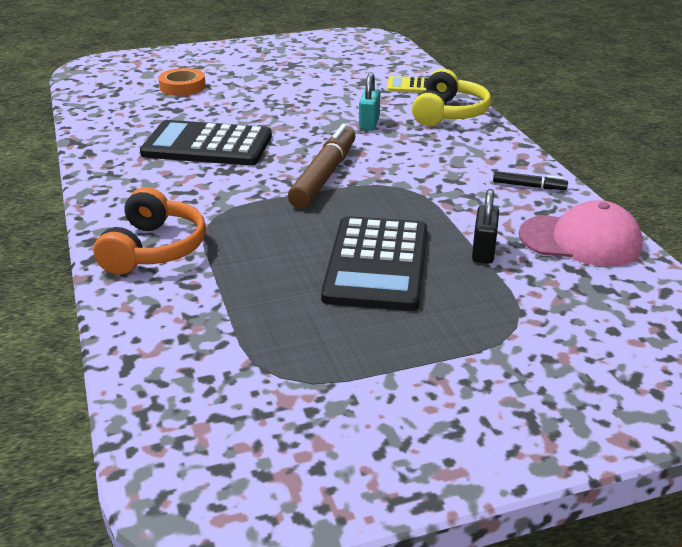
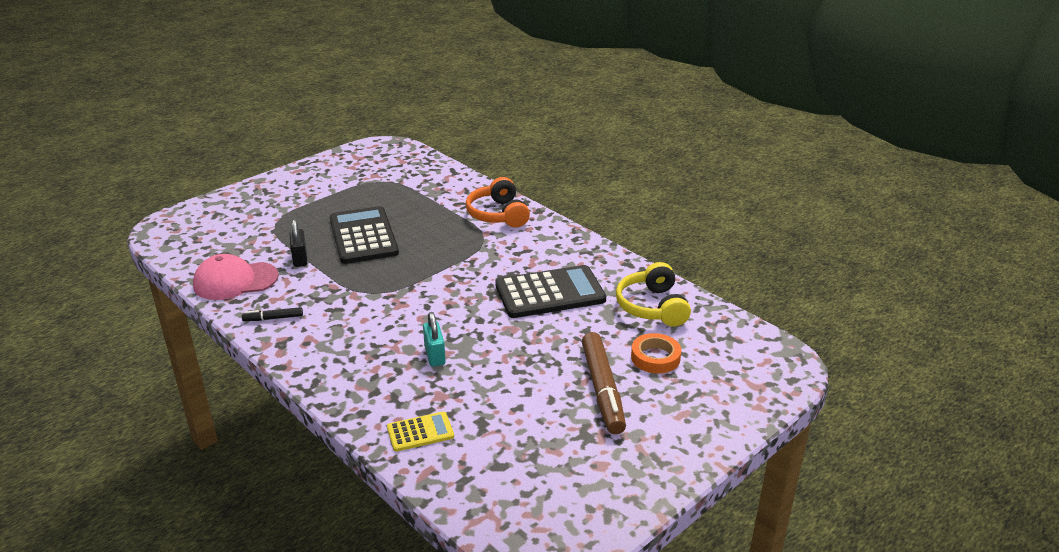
camera: 155 degrees right, 0 degrees up
brown marker [288,124,356,208] -> brown marker moved to [582,332,626,434]
yellow headphones [412,69,491,126] -> yellow headphones moved to [616,262,691,327]

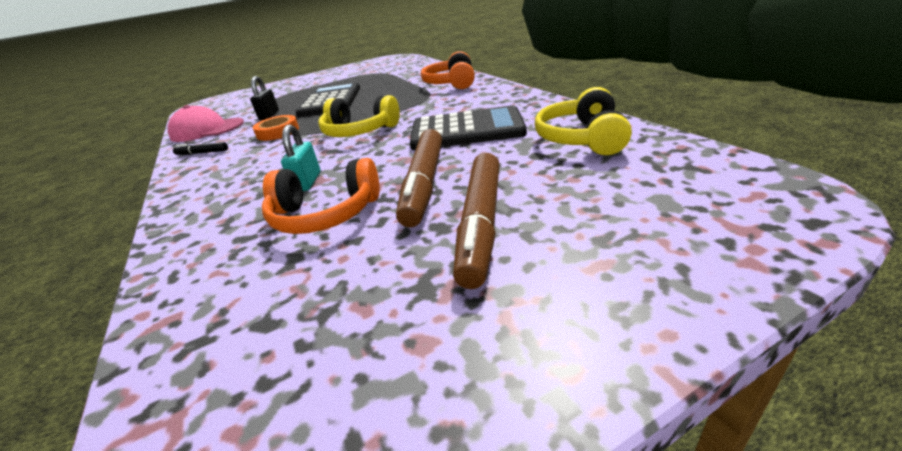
camera: 20 degrees right, 0 degrees up
yellow calculator [387,411,454,452] -> none
orange tape [631,333,681,374] -> orange tape moved to [253,115,299,141]
none -> orange headphones [262,158,380,234]
none -> yellow headphones [318,95,400,137]
none -> brown marker [396,129,442,227]

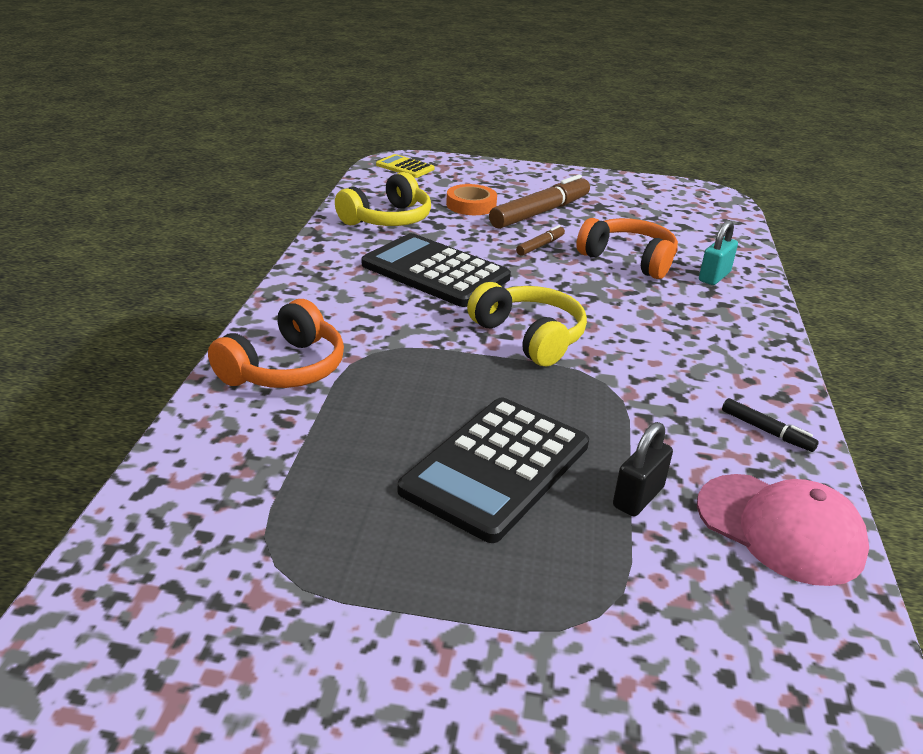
camera: 150 degrees left, 0 degrees up
orange tape [253,115,299,141] -> orange tape moved to [446,184,497,215]
turquoise padlock [281,124,320,191] -> turquoise padlock moved to [699,220,738,285]
brown marker [396,129,442,227] -> brown marker [516,225,565,256], size x0.48
none -> yellow calculator [376,154,435,178]

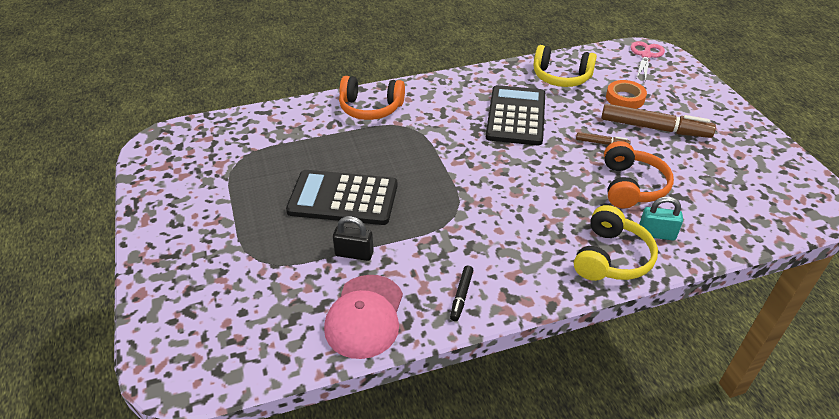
camera: 65 degrees right, 10 degrees up
yellow calculator [376,154,435,178] -> pink scissors [630,41,665,81]
yellow headphones [467,282,587,366] -> yellow headphones moved to [574,205,658,281]

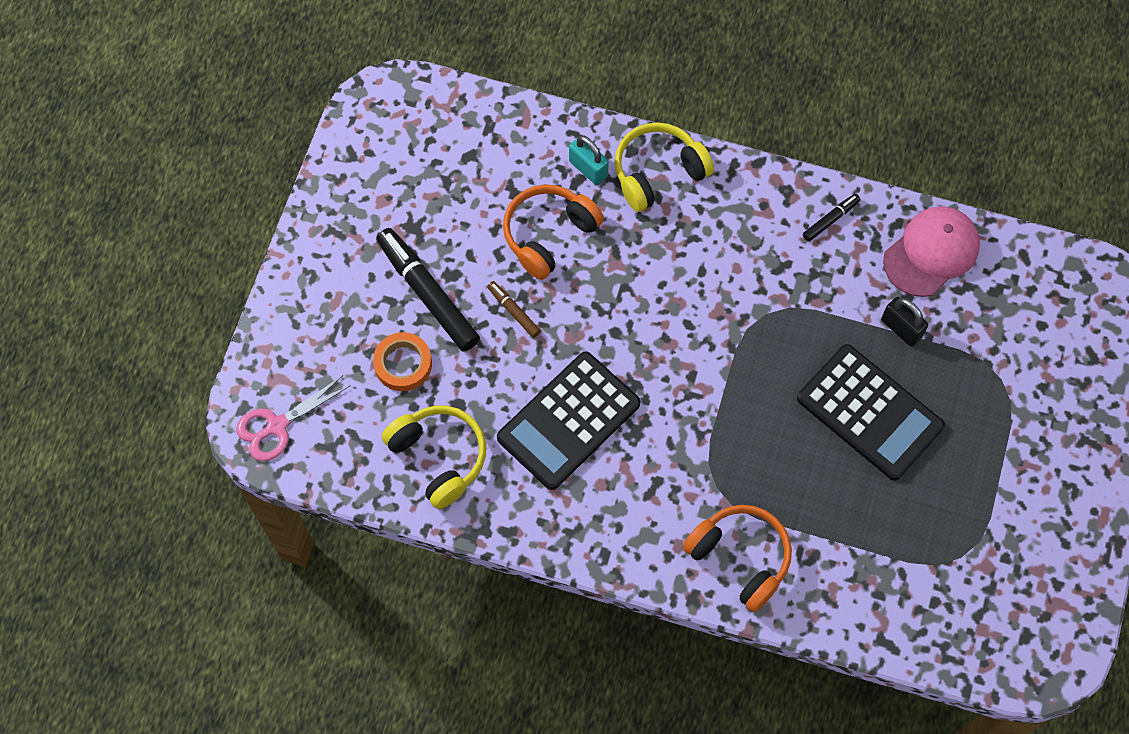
camera: 145 degrees left, 25 degrees up
brown marker [601,104,716,138] -> black marker [376,228,480,352]

